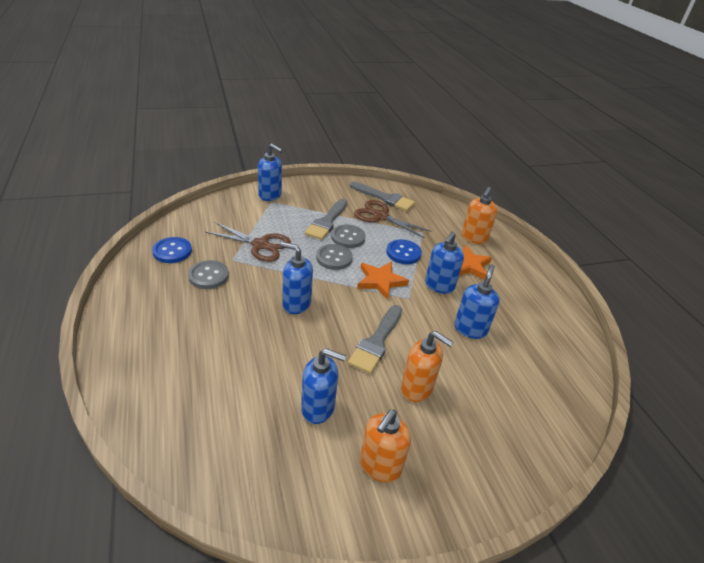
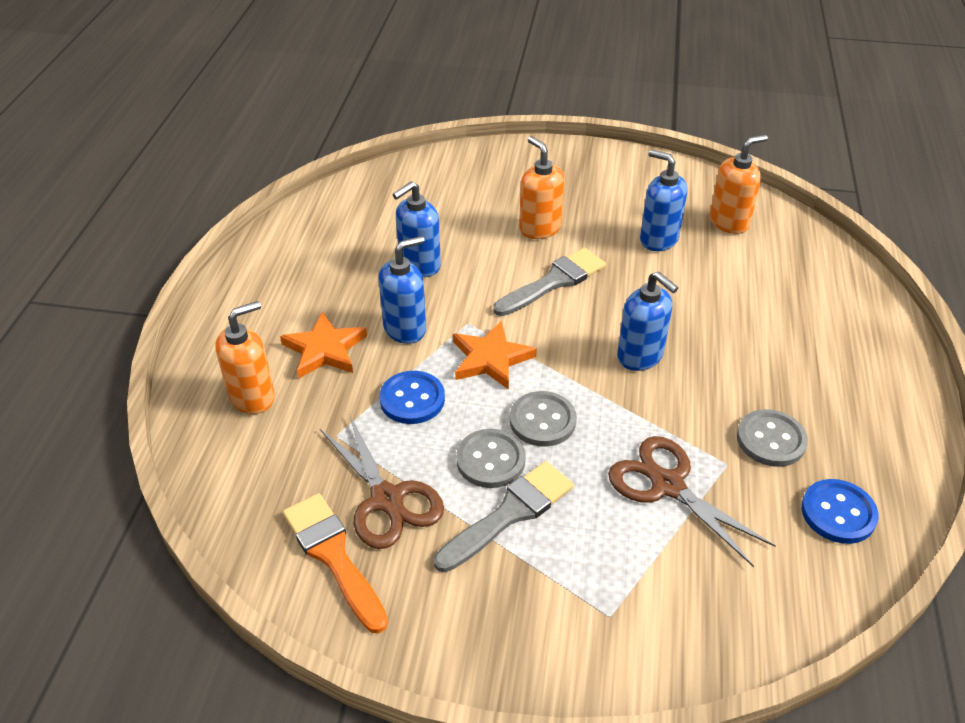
camera: 150 degrees left, 5 degrees up
blue soap dispenser [258,144,282,201] -> none
grey brush [350,182,415,211] -> orange brush [283,493,388,633]
orange soap dispenser [360,410,411,483] -> orange soap dispenser moved to [710,135,768,234]

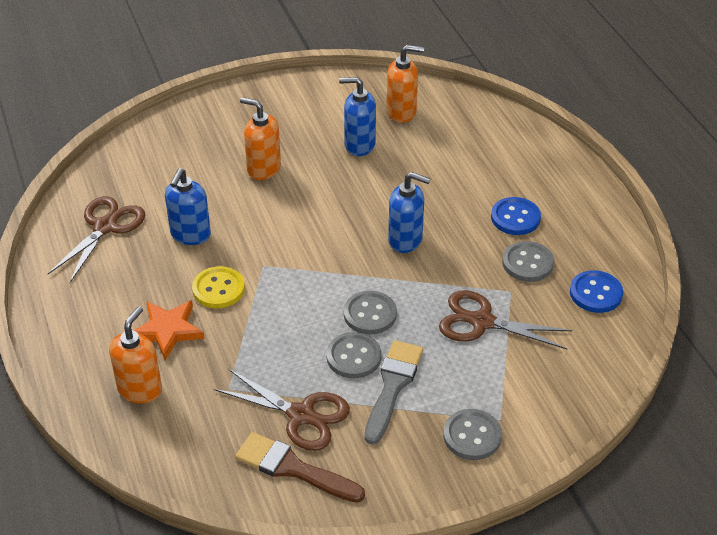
camera: 30 degrees left, 0 degrees up
orange brush [283,493,388,633] -> brown brush [235,432,365,503]
blue soap dispenser [378,236,426,344] -> yellow button [192,266,245,308]
blue button [379,371,445,424] -> blue button moved to [491,197,541,235]
orange star [453,321,537,390] -> none
grey brush [493,248,606,316] -> none
orange soap dispenser [710,135,768,234] -> orange soap dispenser turned 60 degrees clockwise [387,45,424,123]
none -> brown scissors [48,196,145,283]
none -> grey button [443,409,502,460]

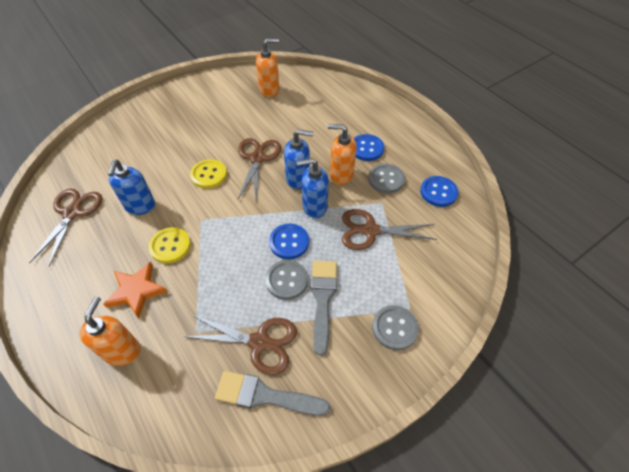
camera: 15 degrees left, 10 degrees up
brown brush [235,432,365,503] -> grey brush [215,371,330,416]
orange soap dispenser [240,97,281,180] -> orange soap dispenser moved to [328,124,357,185]
blue soap dispenser [339,77,376,156] -> blue soap dispenser moved to [296,158,329,218]
grey button [344,291,397,334] -> blue button [269,224,309,259]
none -> yellow button [190,159,227,189]
none -> brown scissors [237,138,281,200]

